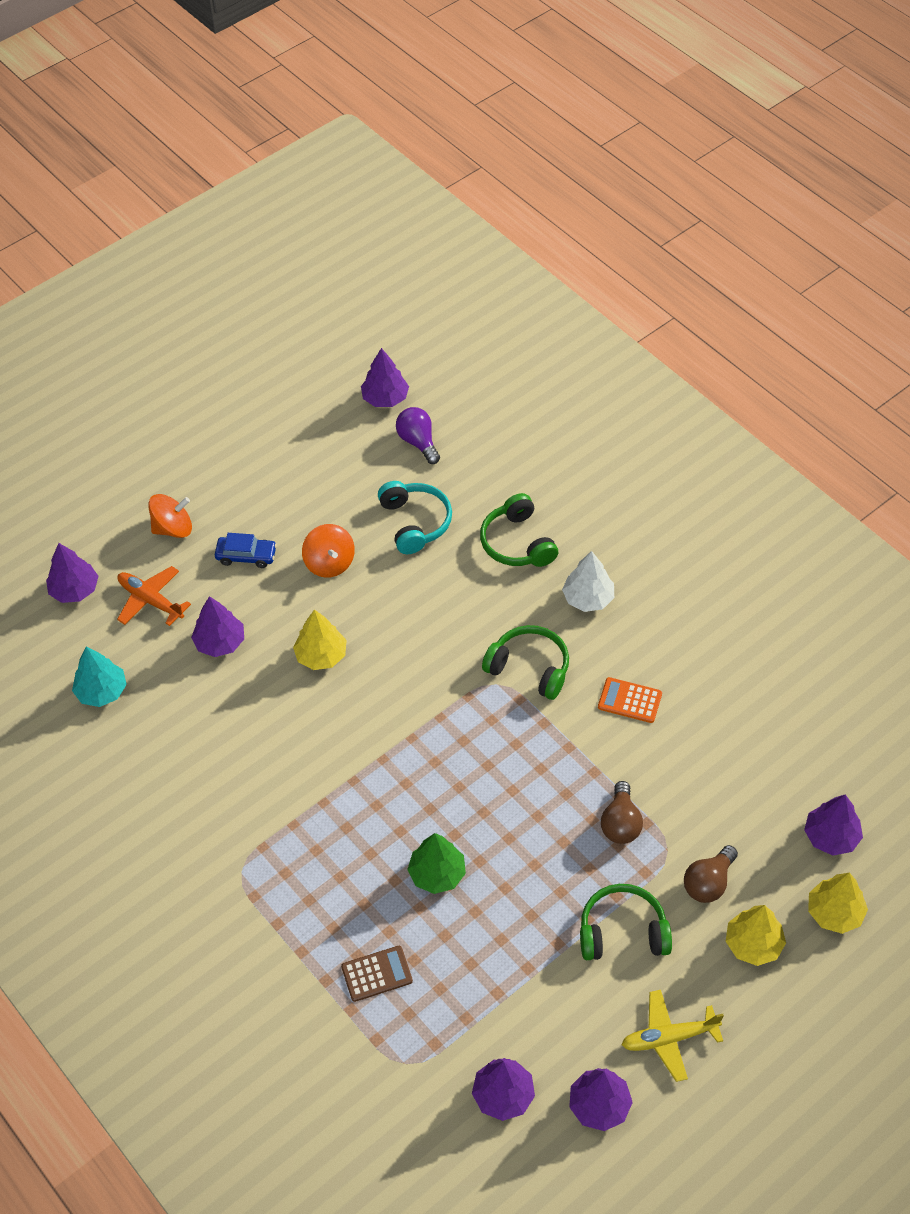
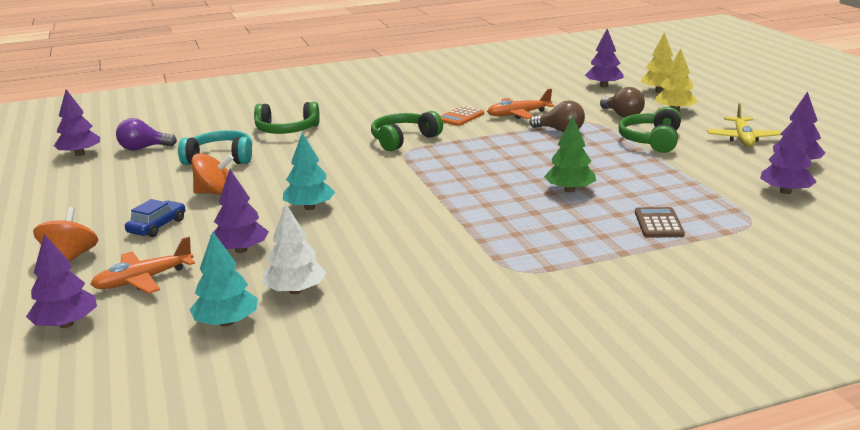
camera: 70 degrees left, 30 degrees down
yellow tree [293,609,347,670] -> turquoise tree [283,133,335,210]
white tree [562,551,614,612] -> white tree moved to [263,204,326,294]
none -> orange plane [487,89,555,119]

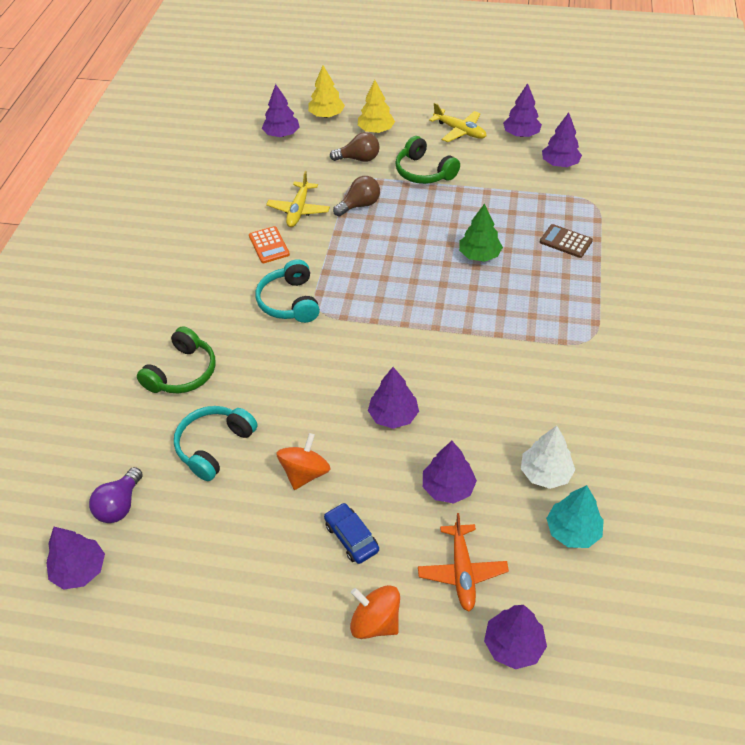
camera: 60 degrees left, 25 degrees up
turquoise tree [283,133,335,210] -> purple tree [368,367,419,429]
green headphones [371,111,443,151] -> turquoise headphones [256,259,320,323]
orange plane [487,89,555,119] -> yellow plane [266,171,330,227]

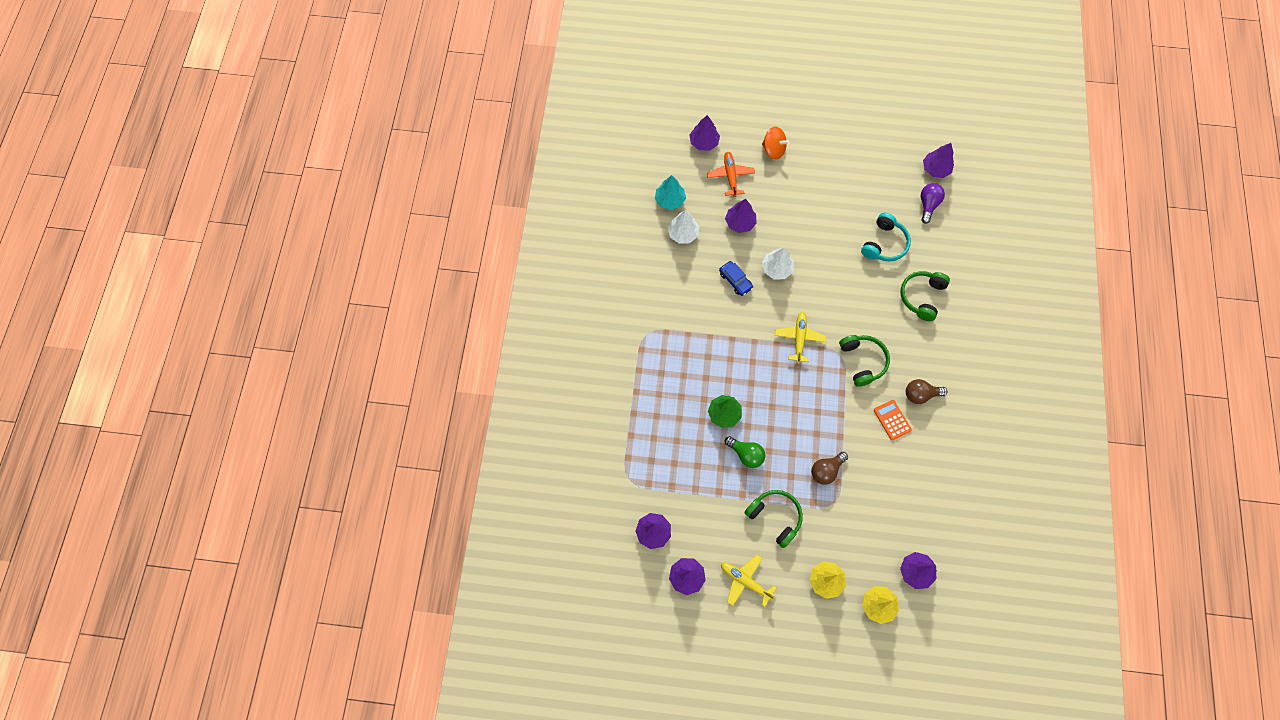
camera: 175 degrees right, 20 degrees up
turquoise headphones [256,259,320,323] -> green headphones [839,335,890,387]
yellow plane [266,171,330,227] -> yellow plane moved to [775,312,826,363]
orange spinning top [276,433,330,490] -> none
blue car [324,503,379,564] -> blue car moved to [719,261,753,296]
brown light bulb [330,132,380,162] -> brown light bulb moved to [906,379,947,404]
purple tree [368,367,419,429] -> white tree [762,247,794,280]
brown calculator [540,224,593,258] -> none
none -> green light bulb [725,436,765,468]

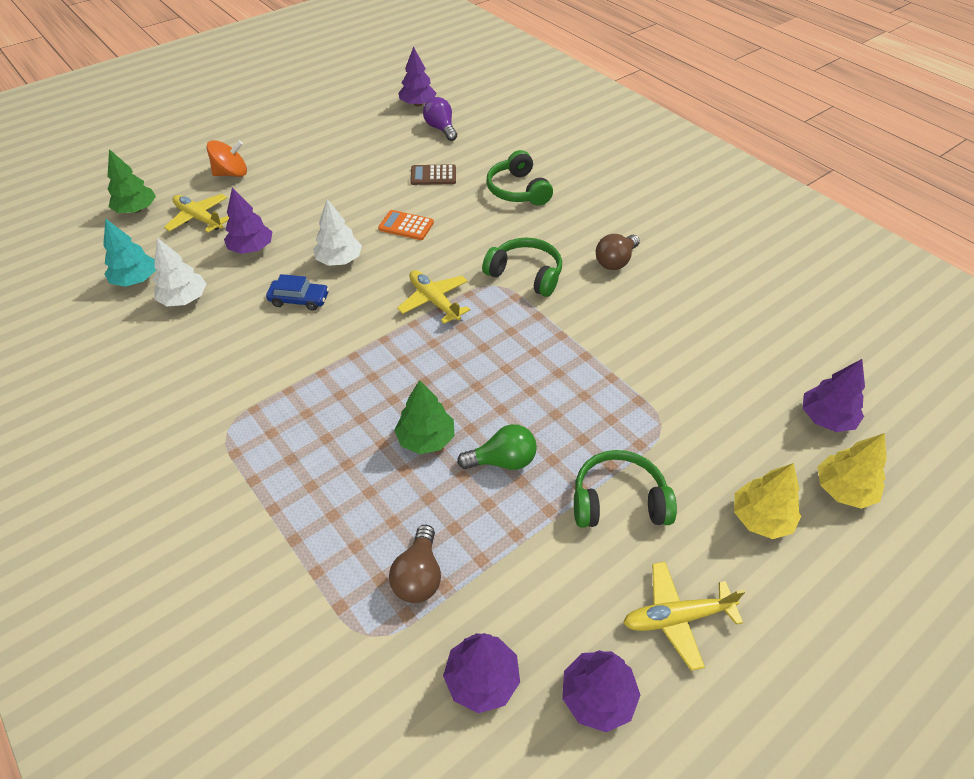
camera: 45 degrees left, 20 degrees down
purple tree [690,115,720,151] -> green tree [107,149,156,213]
orange plane [707,152,755,197] -> yellow plane [164,194,229,233]
brown light bulb [811,452,848,485] -> brown light bulb moved to [389,525,441,603]
turquoise headphones [861,213,911,262] -> brown calculator [410,164,456,185]
orange calculator [874,400,912,440] -> orange calculator moved to [378,210,434,240]

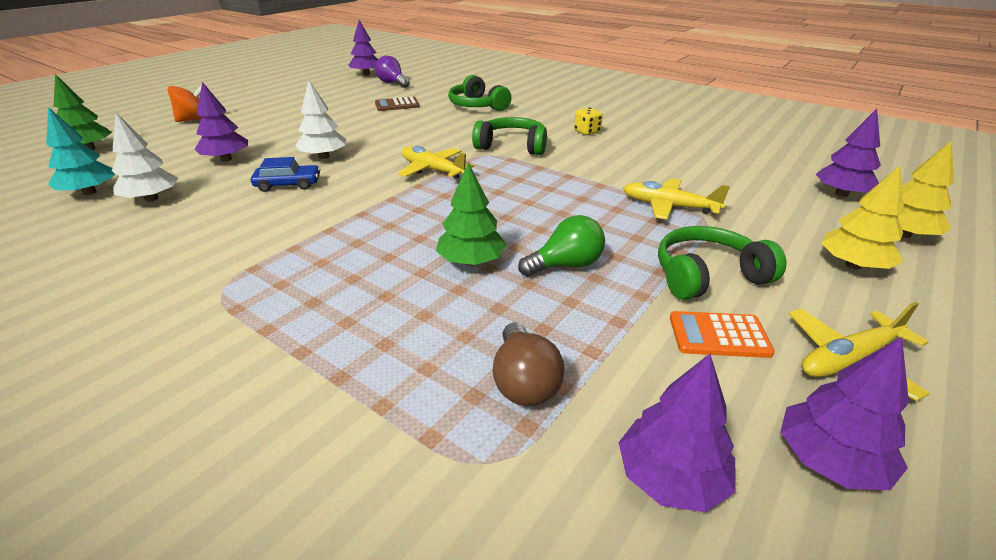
camera: 15 degrees left, 15 degrees down
yellow plane [164,194,229,233] -> yellow plane moved to [623,178,730,220]
orange calculator [378,210,434,240] -> orange calculator moved to [670,311,775,358]
brown light bulb [596,234,640,270] -> yellow dice [574,108,603,135]

